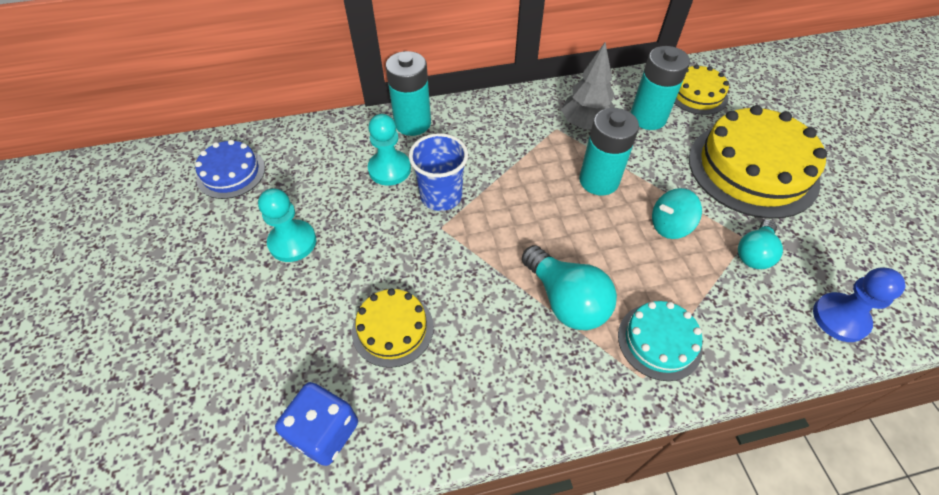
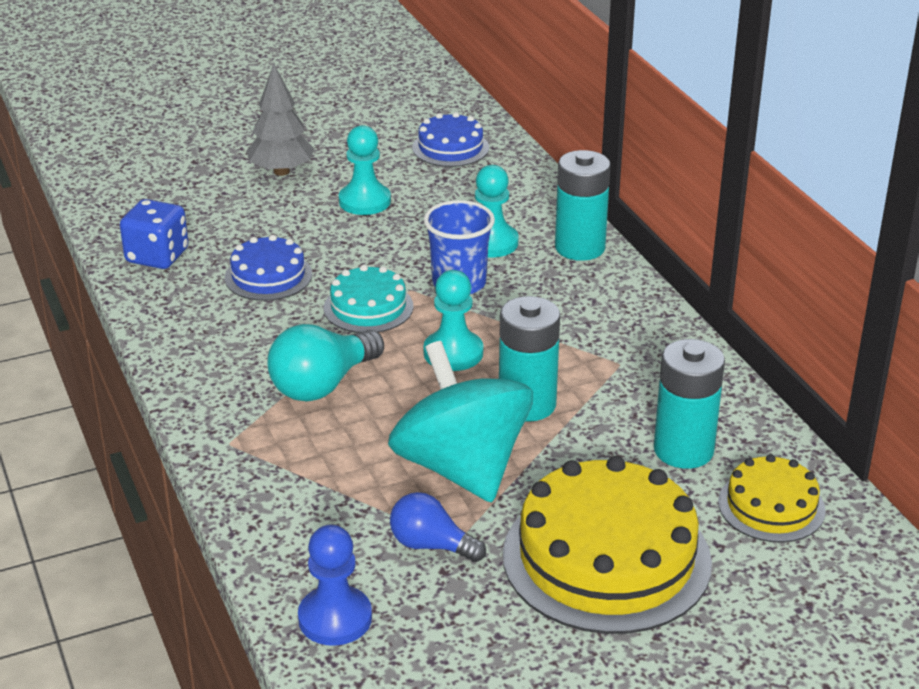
camera: 80 degrees right, 20 degrees down
yellow cake [352,288,434,368] -> blue cake [225,235,312,301]
grey tree [561,42,615,129] -> grey tree moved to [246,64,315,176]
turquoise cake [618,301,703,381] -> turquoise cake moved to [324,265,413,333]
turquoise spinning top [652,188,702,239] -> turquoise spinning top [388,341,533,502], size x2.09
turquoise light bulb [738,220,783,269] -> blue light bulb [390,492,486,562]
none -> turquoise pawn [423,270,483,371]

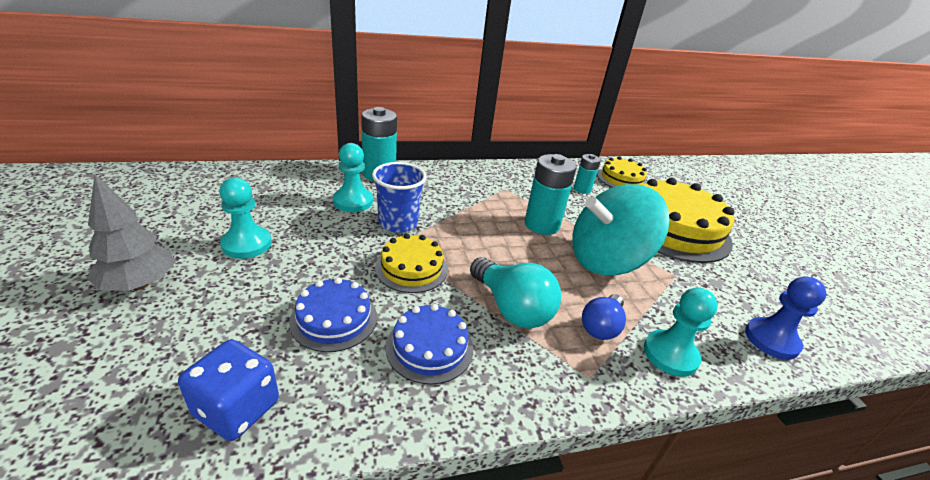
camera: 85 degrees left, 0 degrees up
turquoise cake [324,265,413,333] -> yellow cake [375,234,448,293]
blue light bulb [390,492,486,562] -> blue light bulb moved to [582,294,626,340]
blue cake [412,112,489,167] -> blue cake moved to [386,304,473,384]
turquoise pawn [423,270,483,371] -> turquoise pawn moved to [644,287,718,377]
turquoise battery [654,339,725,469] -> turquoise battery [574,154,601,194], size x0.58

